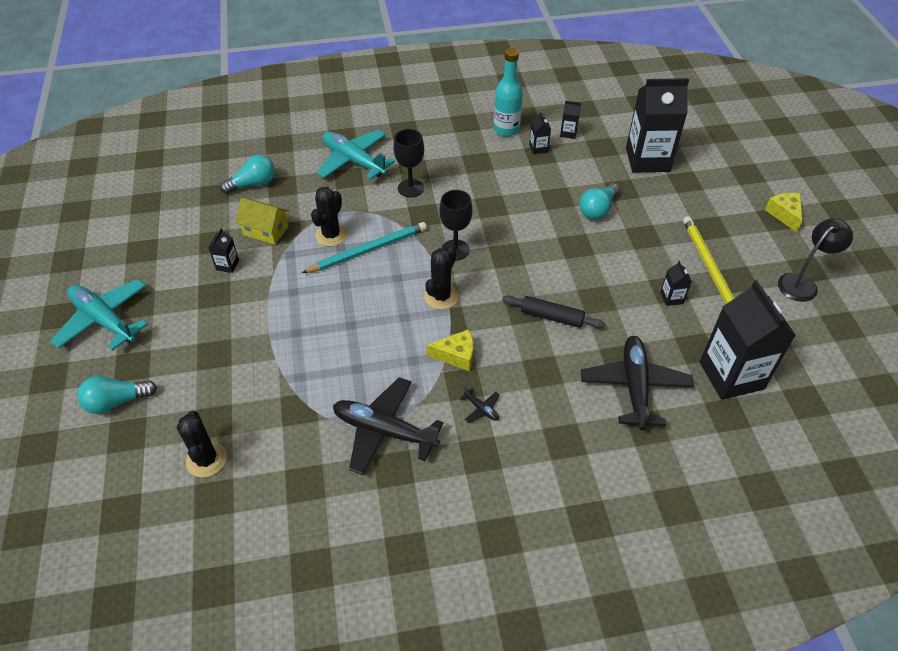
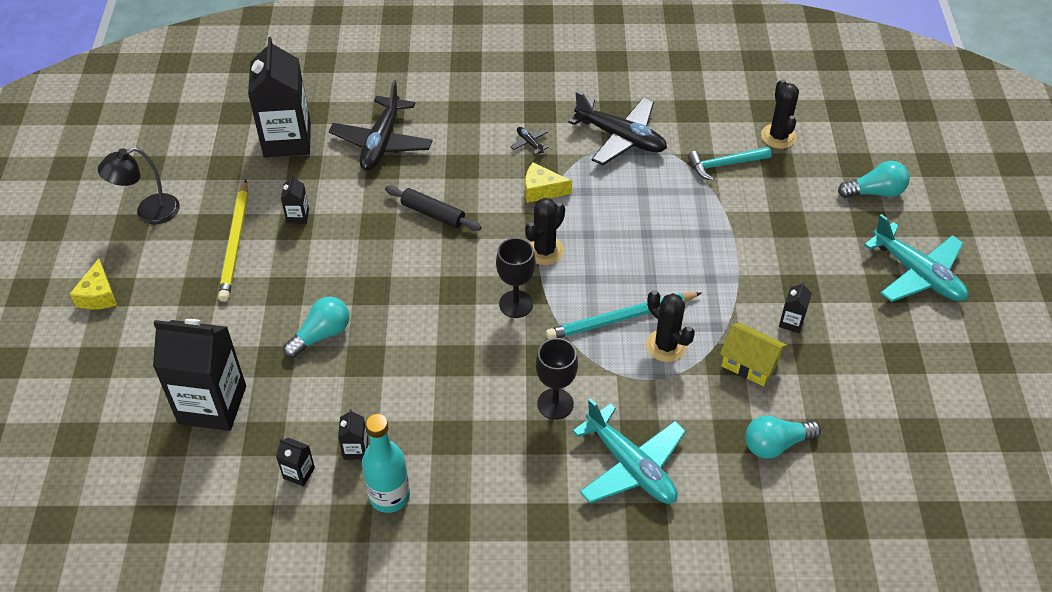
camera: 170 degrees left, 0 degrees up
black cactus [311,187,347,246] -> black cactus turned 75 degrees counterclockwise [646,290,695,362]
none -> turquoise hammer [688,147,772,181]

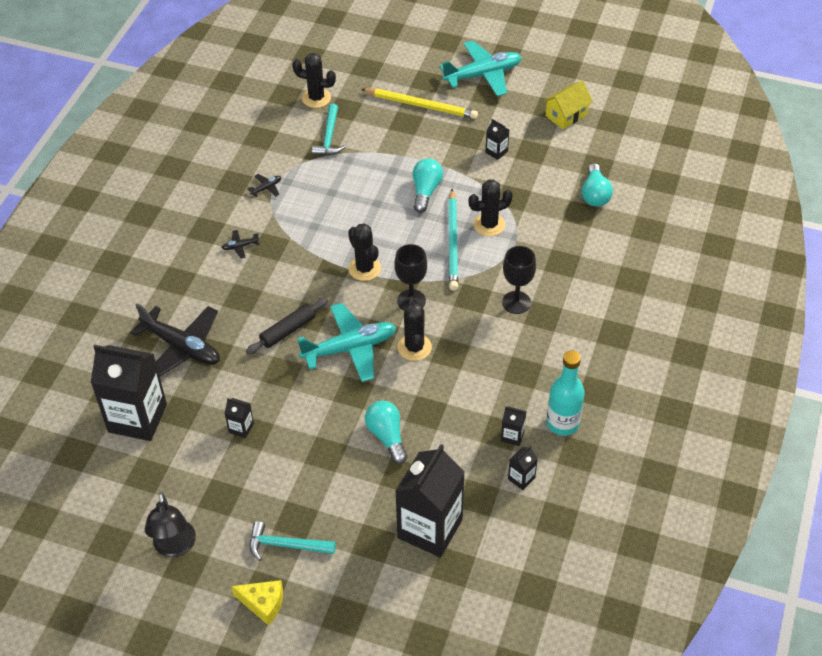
camera: 70 degrees left, 0 degrees up
yellow pencil [218,180,248,302] -> yellow pencil moved to [361,88,478,119]
yellow cheese [525,162,572,203] -> none
black plane [568,91,667,165] -> black plane [247,174,281,197], size x0.41
turquoise plane [572,398,686,504] -> turquoise plane moved to [298,303,396,382]
yellow house [720,323,787,386] -> yellow house moved to [543,81,593,129]
turquoise light bulb [838,161,910,198] -> turquoise light bulb moved to [413,159,443,213]
none -> turquoise hammer [250,521,336,561]
none -> black cactus [398,296,432,361]

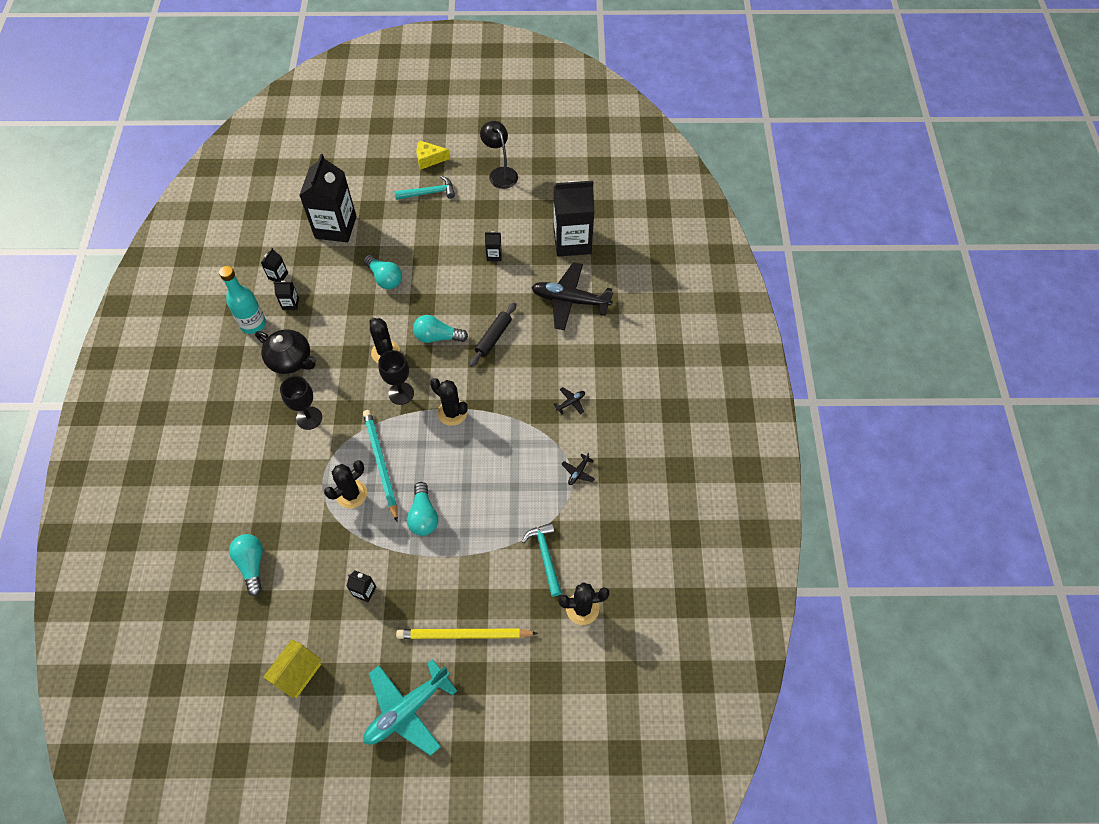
camera: 160 degrees right, 10 degrees up
turquoise plane [298,303,396,382] -> turquoise light bulb [413,315,468,343]
none -> black teapot [255,330,317,374]

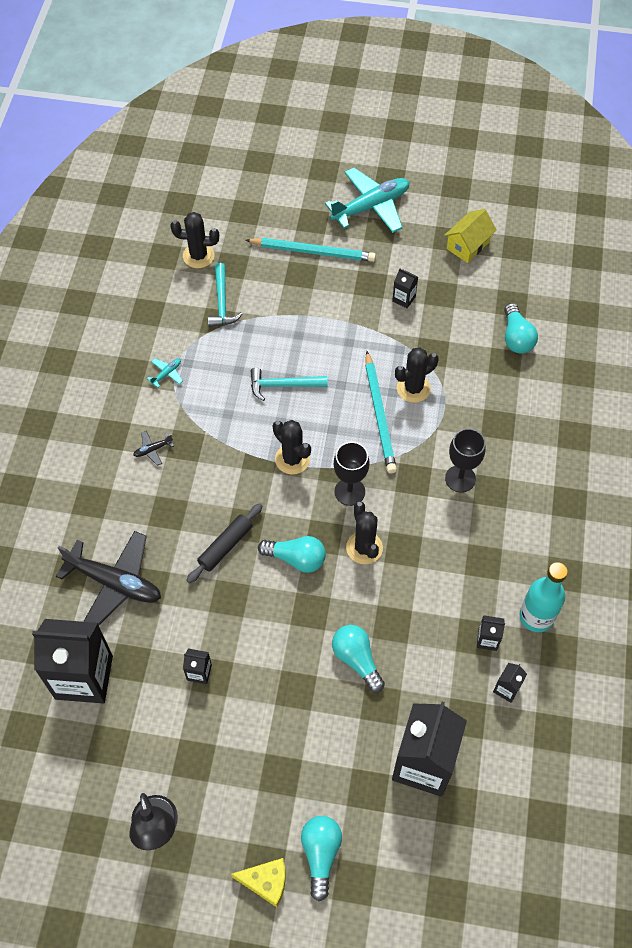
camera: 170 degrees left, 0 degrees up
black teapot [255,330,317,374] -> none
turquoise hammer [394,176,455,200] -> turquoise hammer moved to [251,368,327,401]
yellow pencil [396,628,538,639] -> turquoise pencil [245,238,376,262]
turquoise light bulb [407,482,438,536] -> turquoise light bulb moved to [301,816,342,901]
black plane [561,452,595,485] -> turquoise plane [147,358,183,388]

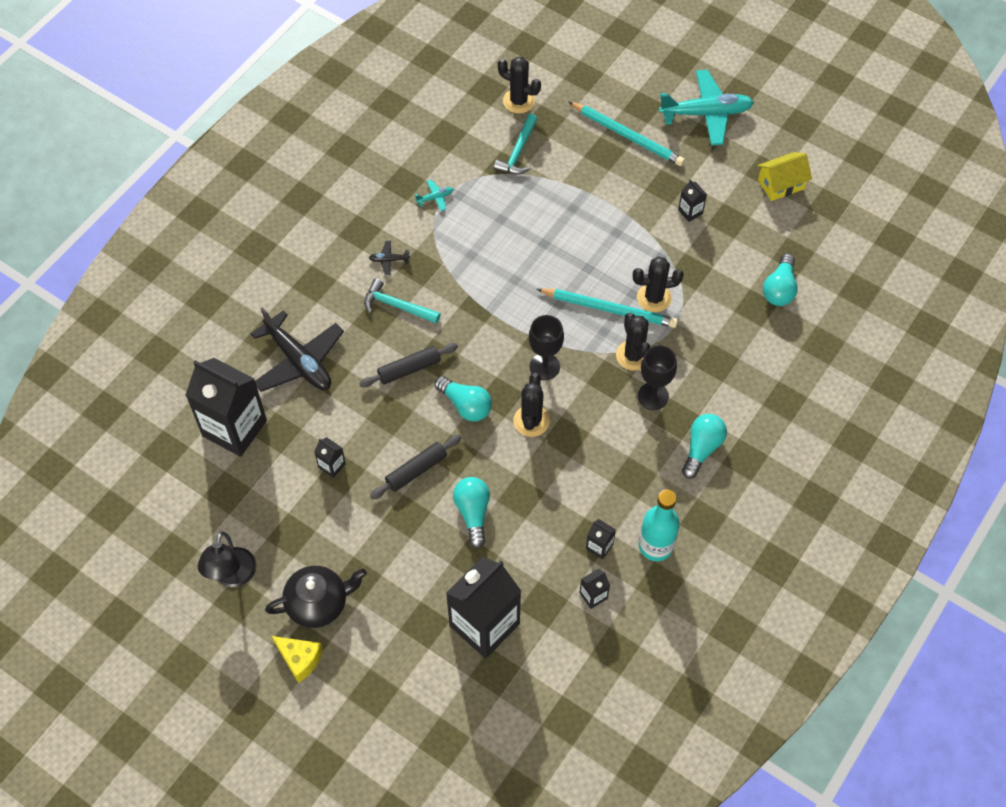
camera: 25 degrees right, 0 degrees up
turquoise hammer [251,368,327,401] -> turquoise hammer moved to [364,278,440,324]
black cactus [273,420,311,474] -> black cactus moved to [616,313,650,371]
turquoise light bulb [301,816,342,901] -> turquoise light bulb moved to [682,414,727,479]
turquoise pencil [365,351,397,473] -> turquoise pencil turned 90 degrees counterclockwise [537,288,678,328]
none -> black teapot [265,566,367,628]
none -> black rolling pin [370,435,461,499]

